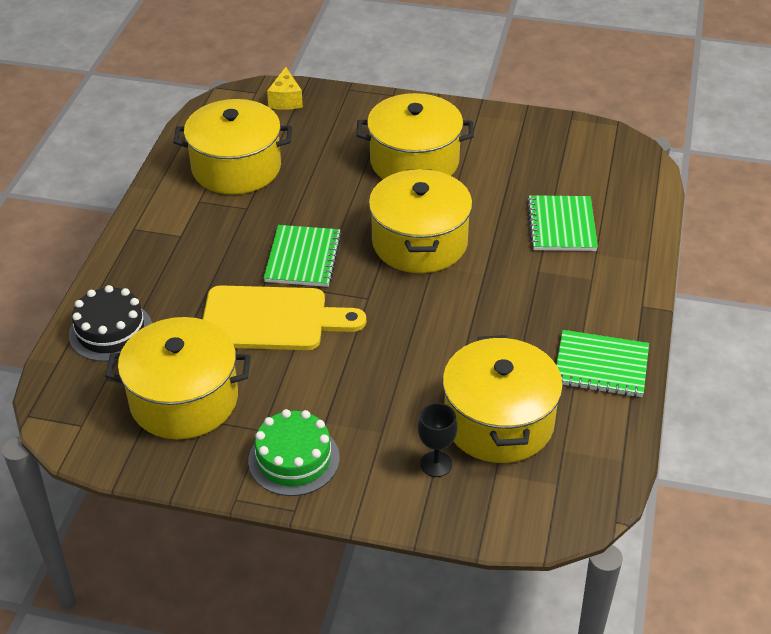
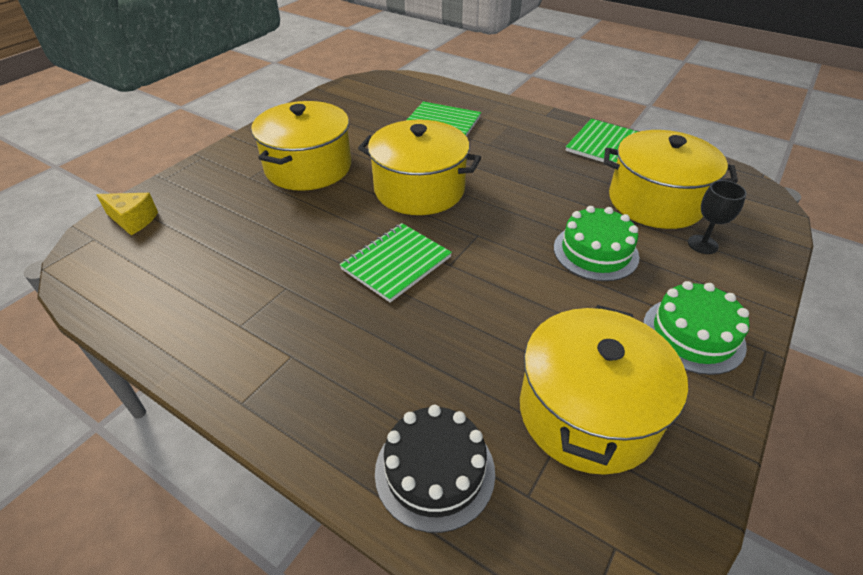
camera: 70 degrees left, 0 degrees up
yellow pot [173,99,292,194] -> none
yellow cutting board [203,285,366,350] -> none
green notebook [264,225,342,287] -> green notebook turned 75 degrees counterclockwise [339,223,452,303]
none -> green cake [554,206,639,281]

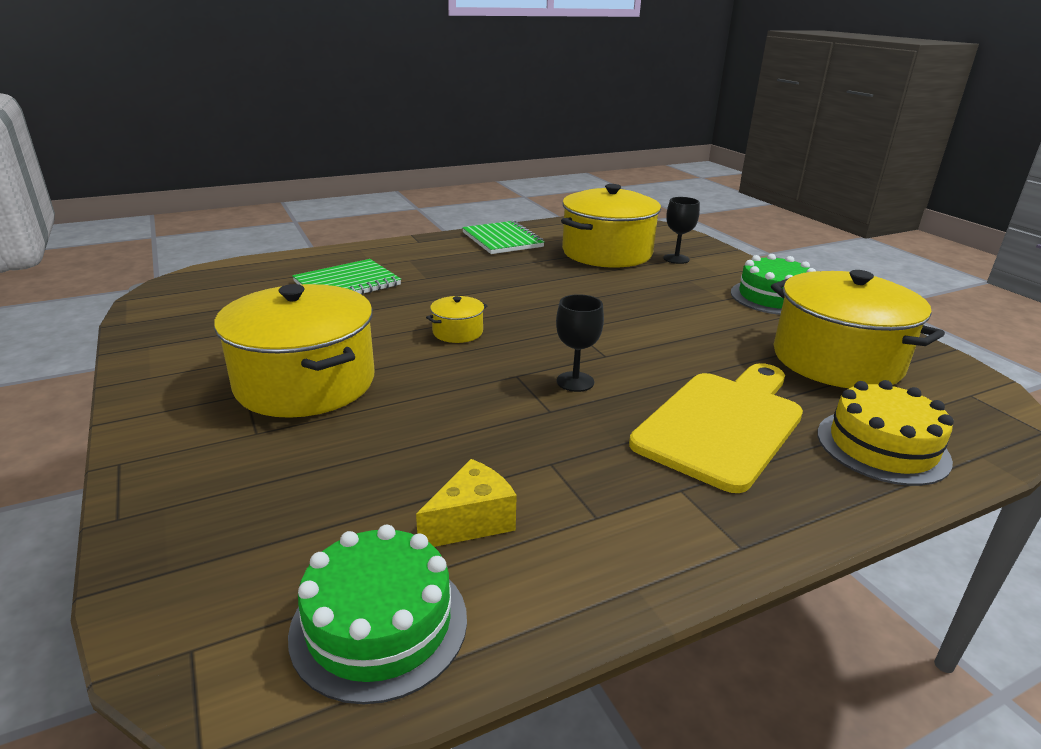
camera: 60 degrees left, 15 degrees down
yellow cheese [96,193,158,235] -> yellow cheese moved to [416,459,517,547]
green notebook [339,223,452,303] -> black goblet [556,294,604,392]
yellow pot [358,120,481,215] -> yellow pot [426,296,488,343], size x0.43
black cake [375,405,495,533] -> yellow cake [817,380,954,486]
green cake [554,206,639,281] -> green cake moved to [288,525,467,704]
none -> yellow cutting board [629,363,803,493]

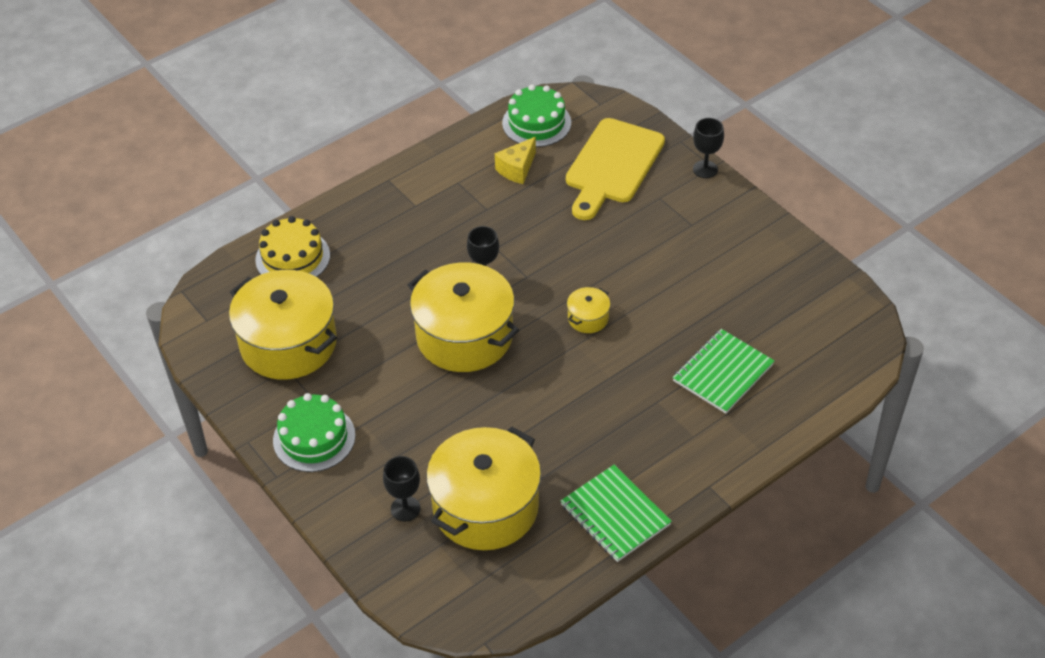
camera: 170 degrees right, 20 degrees up
yellow pot [214,284,374,418] -> yellow pot moved to [408,262,519,372]
yellow cutting board [629,363,803,493] -> yellow cutting board moved to [566,118,665,220]
none -> black goblet [693,118,724,178]

